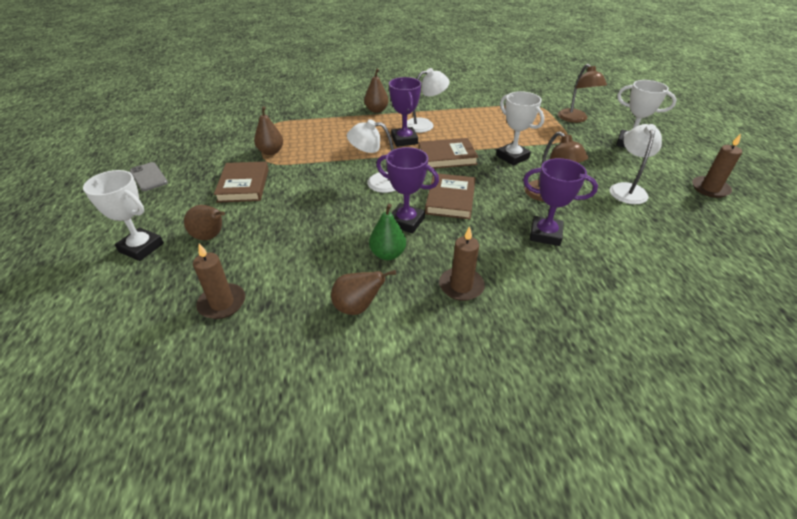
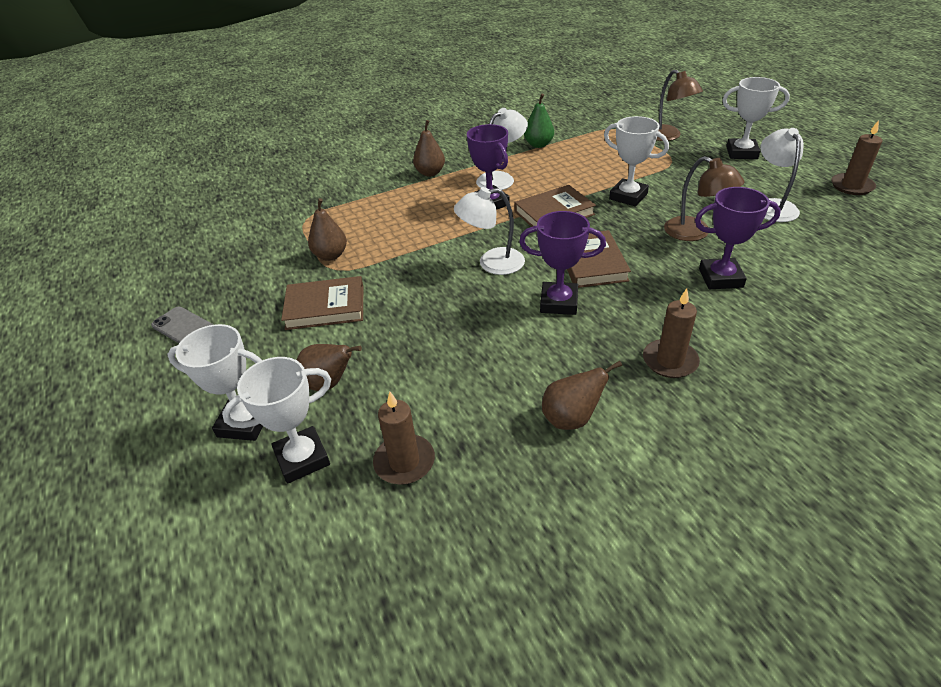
camera: 15 degrees left, 0 degrees up
brown book [214,161,269,203] -> brown book turned 75 degrees counterclockwise [281,276,363,330]
green pear [369,204,406,260] -> green pear moved to [524,94,554,148]
none -> white trophy [222,357,331,484]

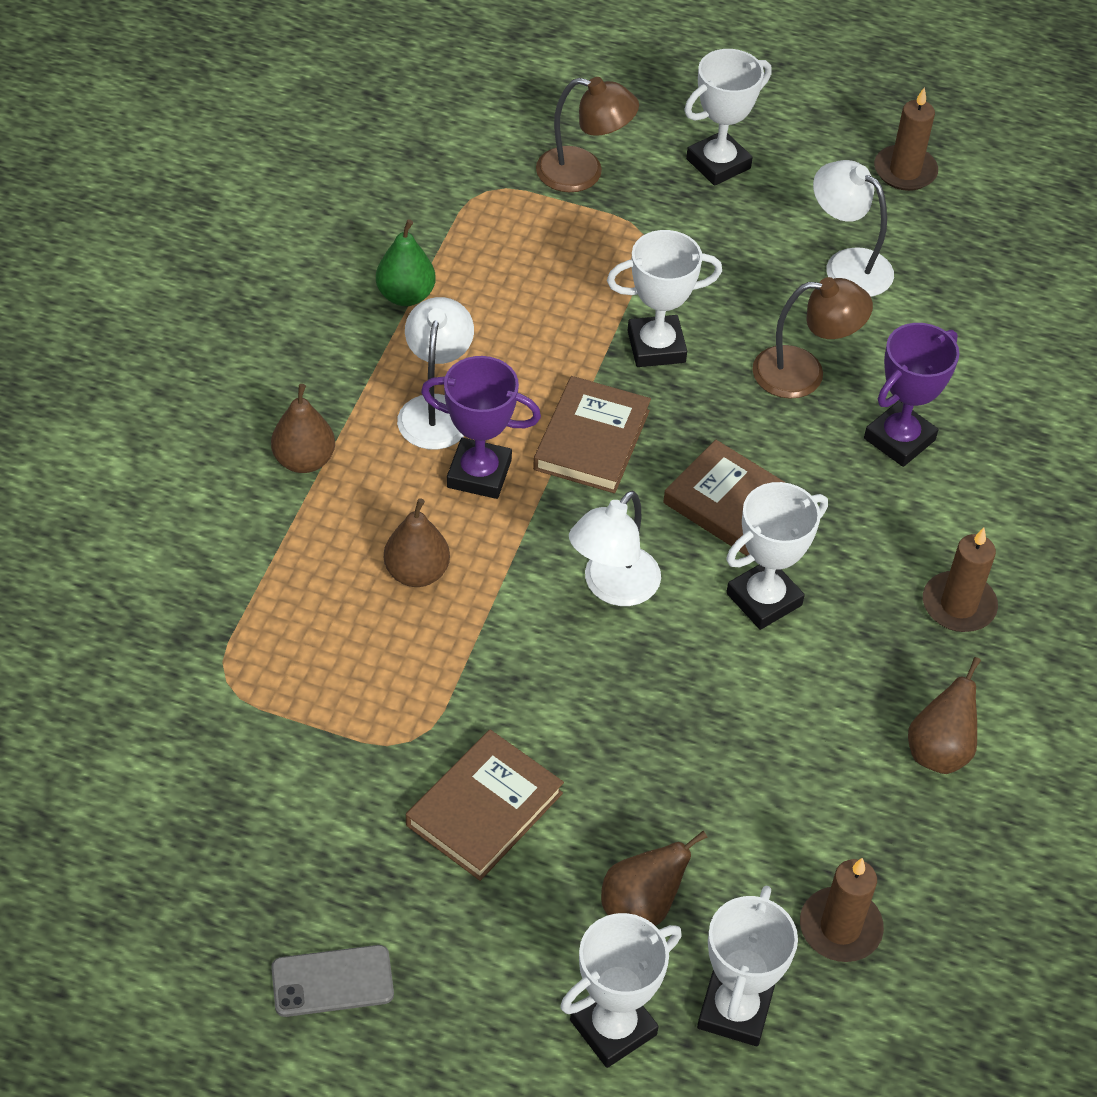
camera: 50 degrees left, 10 degrees up
brown pear [308,198,347,261] -> brown pear moved to [384,498,450,587]
purple trophy [519,211,606,315] -> white trophy [726,482,828,630]

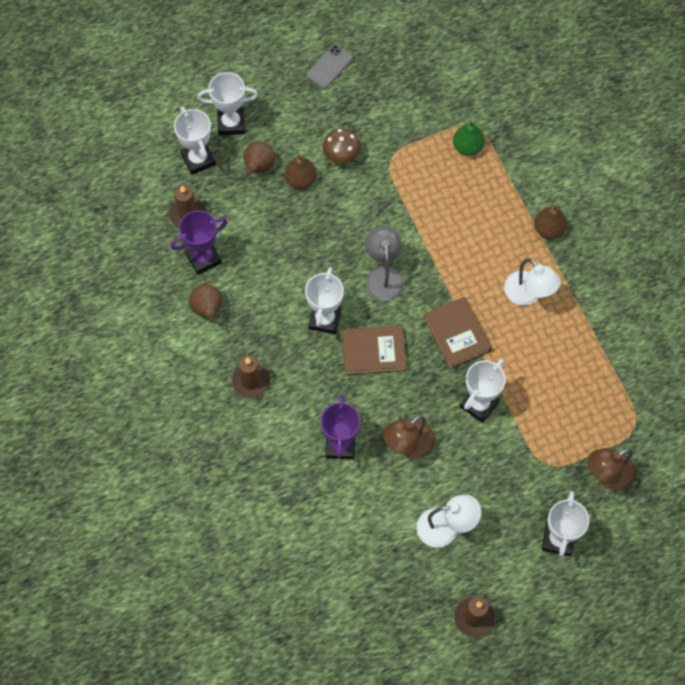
camera: 140 degrees right, 15 degrees up
green pear [376,219,436,306] -> green pear moved to [453,121,485,156]
brown pear [384,498,450,587] -> brown pear moved to [285,155,317,189]
brown book [406,729,564,881] -> brown mushroom [323,128,360,164]
purple trophy [421,356,541,499] -> purple trophy moved to [170,210,227,275]
white trophy [560,913,682,1068] -> white trophy turned 75 degrees clockwise [197,72,258,135]
white lamp [569,491,661,606] -> grey lamp [365,226,404,301]

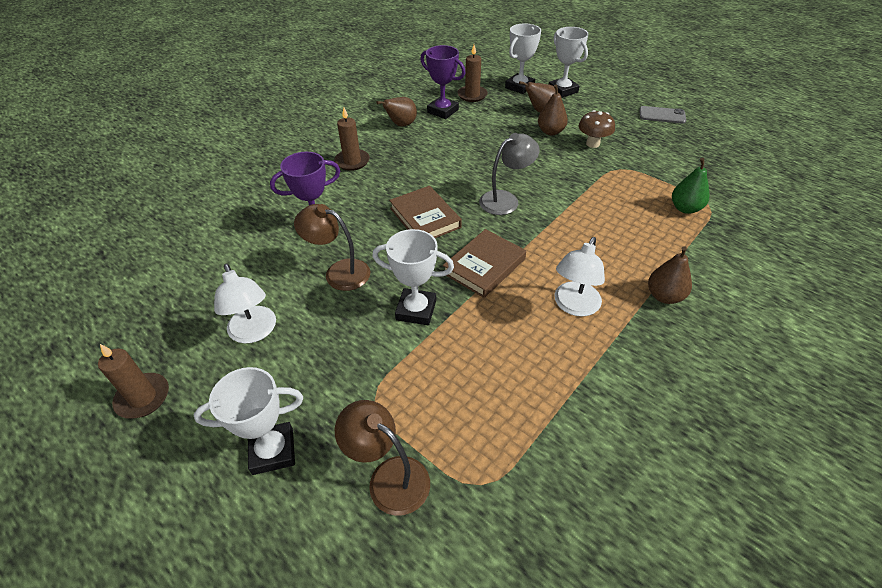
camera: 65 degrees right, 20 degrees down
white trophy [305,267,344,334] -> none

